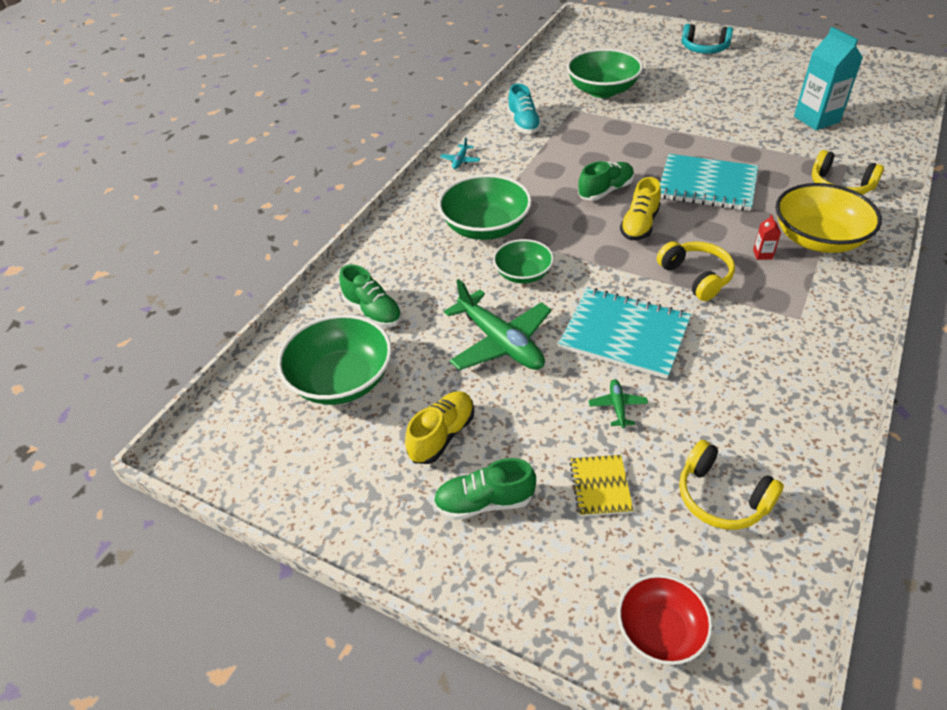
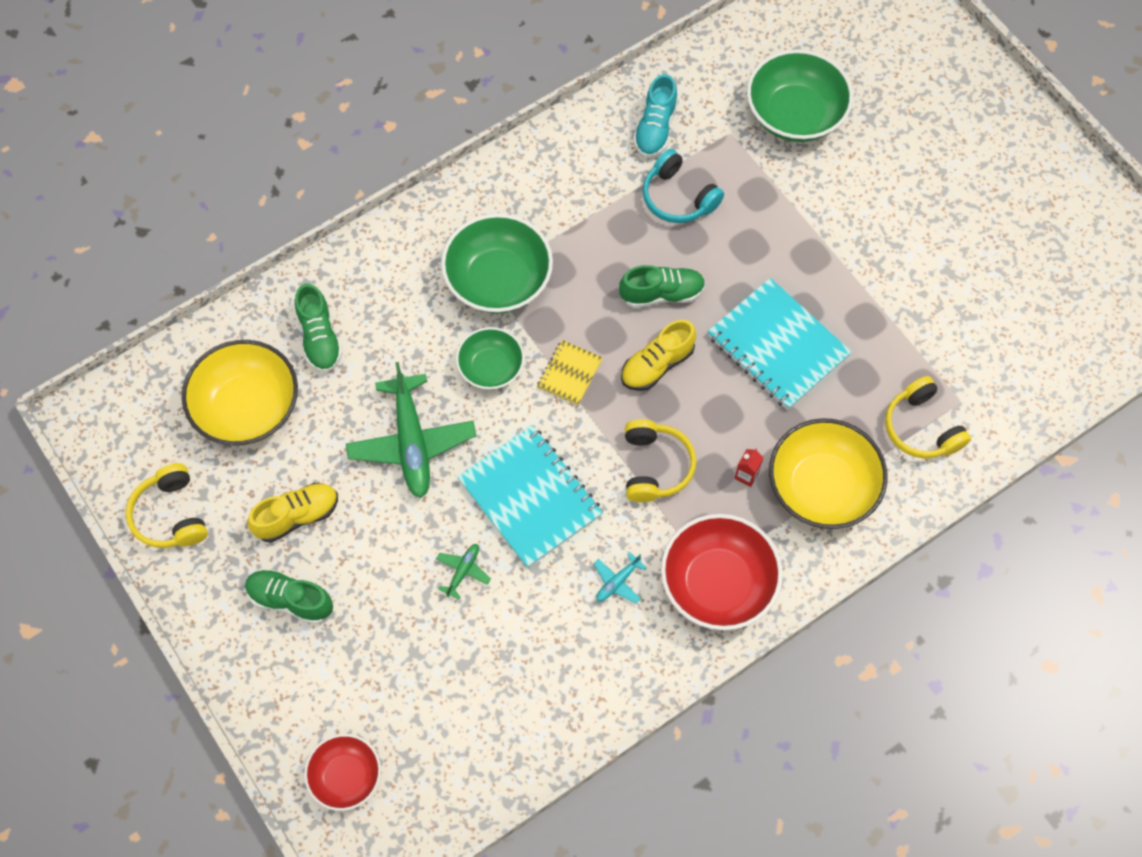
camera: 25 degrees right, 20 degrees up
green bowl [277,314,392,405] -> yellow bowl [182,340,298,446]
turquoise plane [440,137,480,169] -> turquoise plane moved to [594,552,647,604]
yellow notebook [570,455,634,517] -> yellow notebook moved to [537,340,603,406]
yellow headphones [679,440,784,530] -> yellow headphones moved to [126,463,208,548]
turquoise headphones [682,24,733,54] -> turquoise headphones moved to [642,149,724,223]
turquoise carton [794,27,863,130] -> none
none -> red bowl [661,514,783,630]

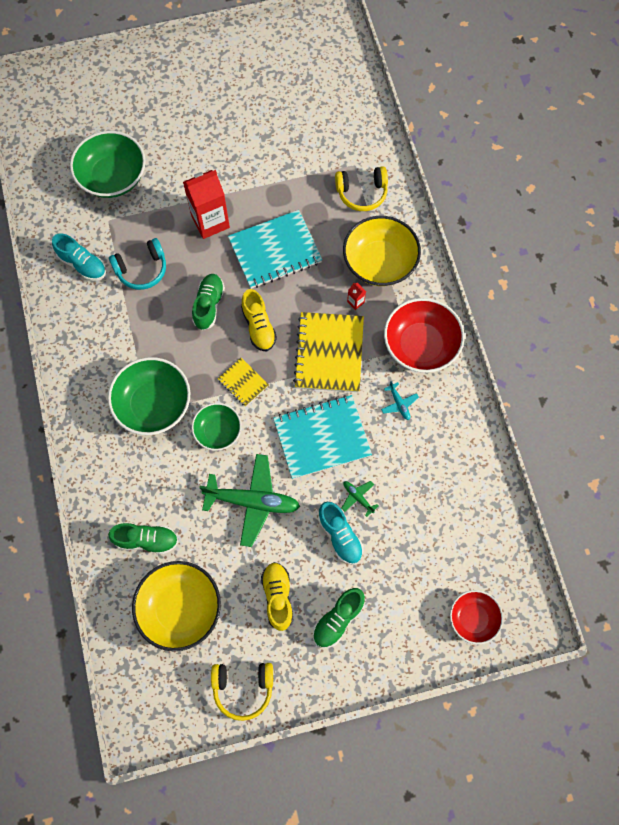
camera: 70 degrees left, 5 degrees up
yellow headphones [625,419,696,502] -> yellow notebook [293,312,364,392]
none -> red carton [183,170,230,239]
none -> turquoise shoe [318,502,363,565]

